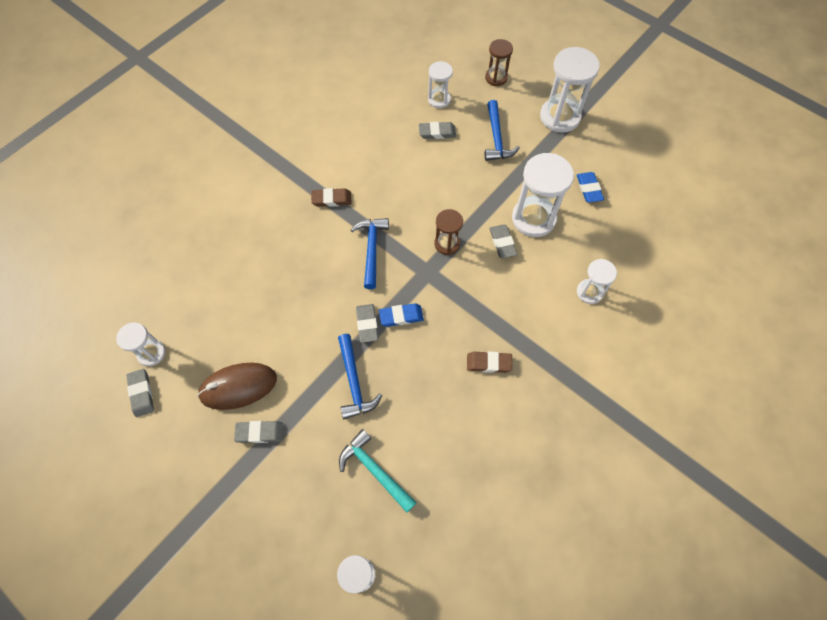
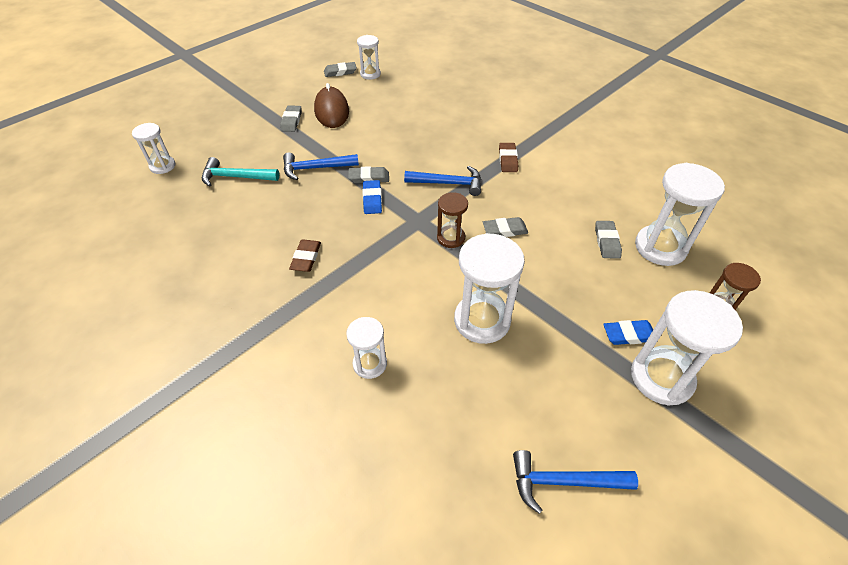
camera: 95 degrees right, 15 degrees down
turquoise hammer [339,429,417,513] -> turquoise hammer turned 135 degrees counterclockwise [202,157,279,187]
white hourglass [428,61,453,108] -> white hourglass [635,163,725,266], size x1.76
blue hammer [485,100,520,161] -> blue hammer moved to [513,450,638,514]
grey eraser [489,224,517,258] -> grey eraser moved to [483,217,528,237]
blue eraser [577,172,604,203] -> blue eraser moved to [603,320,653,345]

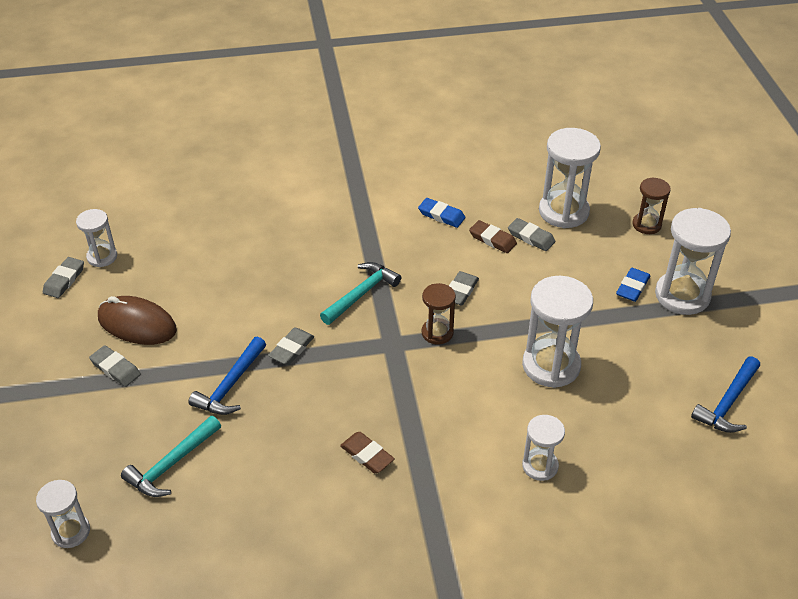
camera: 55 degrees left, 5 degrees down
blue eraser [362,180,382,214] -> blue eraser moved to [418,198,466,228]
blue hammer [404,166,481,196] -> turquoise hammer [320,262,401,325]
brown eraser [499,143,518,172] -> brown eraser moved to [469,220,517,253]

